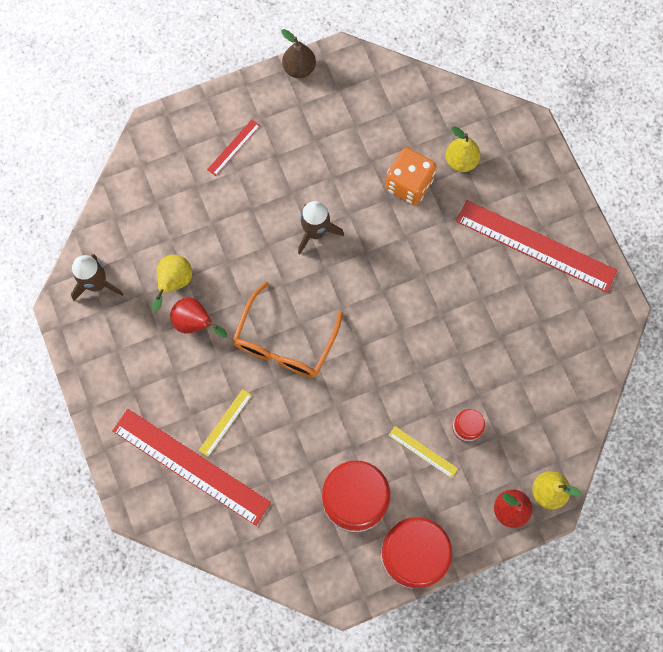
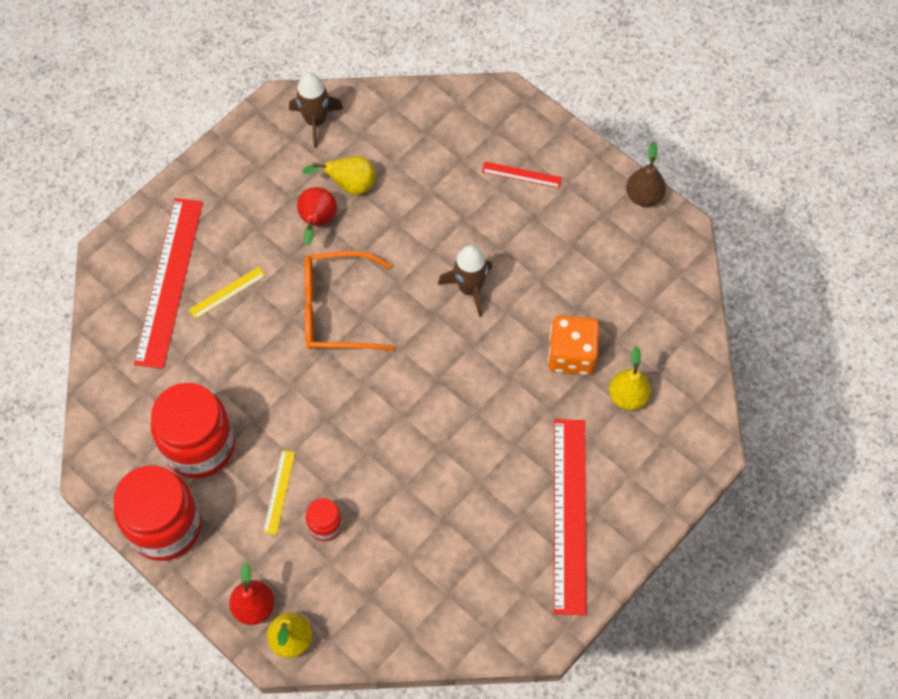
camera: 65 degrees right, 10 degrees down
yellow ruler [199,389,252,457] -> yellow ruler turned 45 degrees counterclockwise [189,267,265,319]

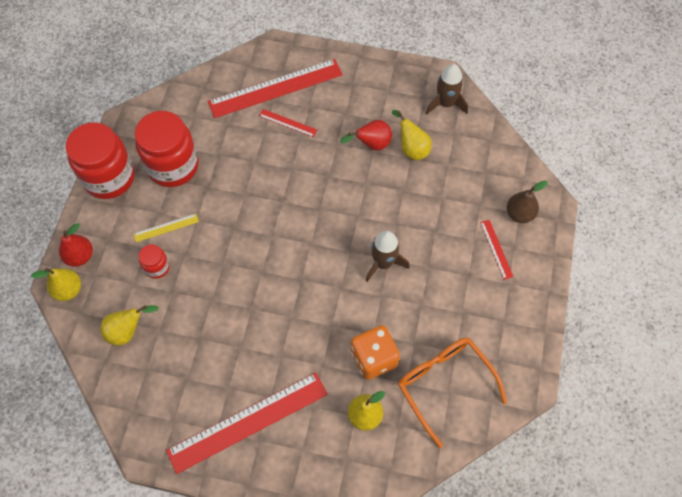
camera: 60 degrees right, 0 degrees up
yellow ruler [189,267,265,319] -> red ruler [259,109,317,137]
orange glasses [304,251,395,351] -> orange glasses moved to [398,338,507,448]
brown pear [626,142,666,207] -> brown pear moved to [507,181,548,223]
none -> yellow pear [100,305,159,345]

